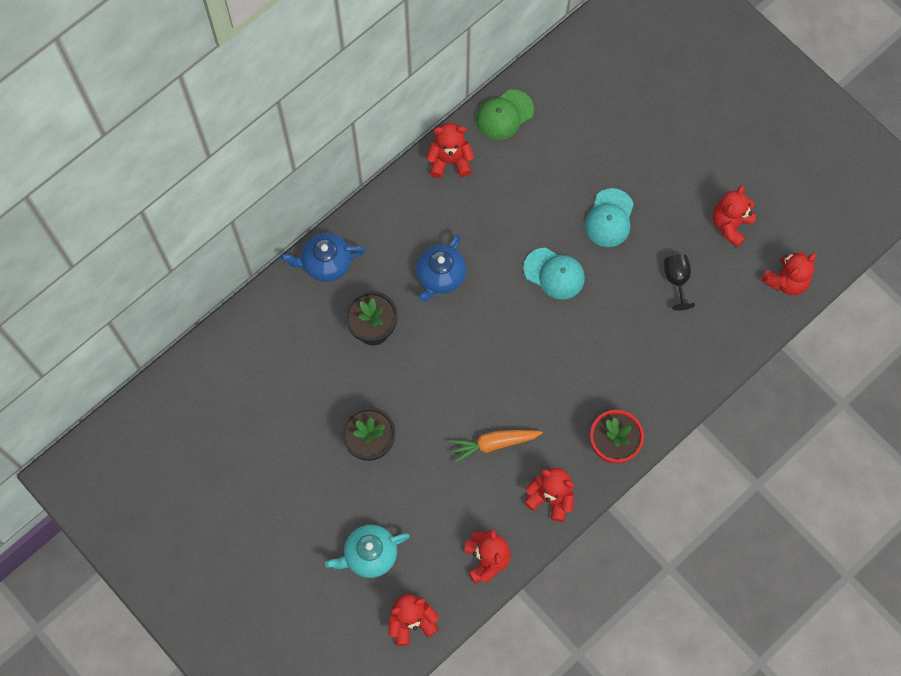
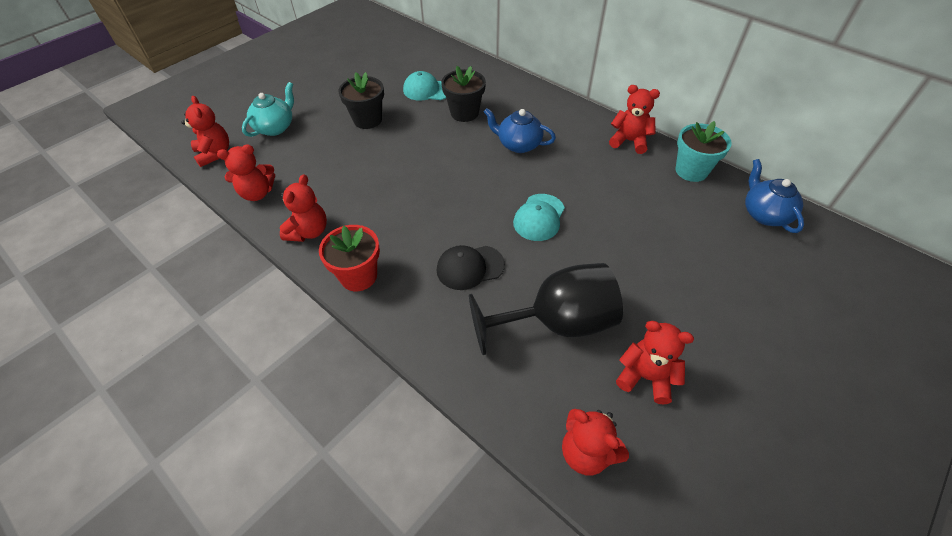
camera: 85 degrees right, 20 degrees down
blue teapot [281,233,365,282] -> blue teapot moved to [745,159,804,233]
turquoise teapot [325,525,410,578] -> turquoise teapot turned 60 degrees clockwise [242,82,294,137]
red teddy bear [426,123,474,178] -> red teddy bear turned 60 degrees counterclockwise [609,85,660,154]
orange carrot [448,430,543,464] -> none
green cap [476,89,534,140] -> turquoise flower pot [676,121,732,182]
turquoise cap [585,188,634,247] -> turquoise cap moved to [403,71,446,101]
black goblet [664,254,695,311] -> black goblet [469,263,623,355], size x2.20
none -> black cap [437,245,505,290]

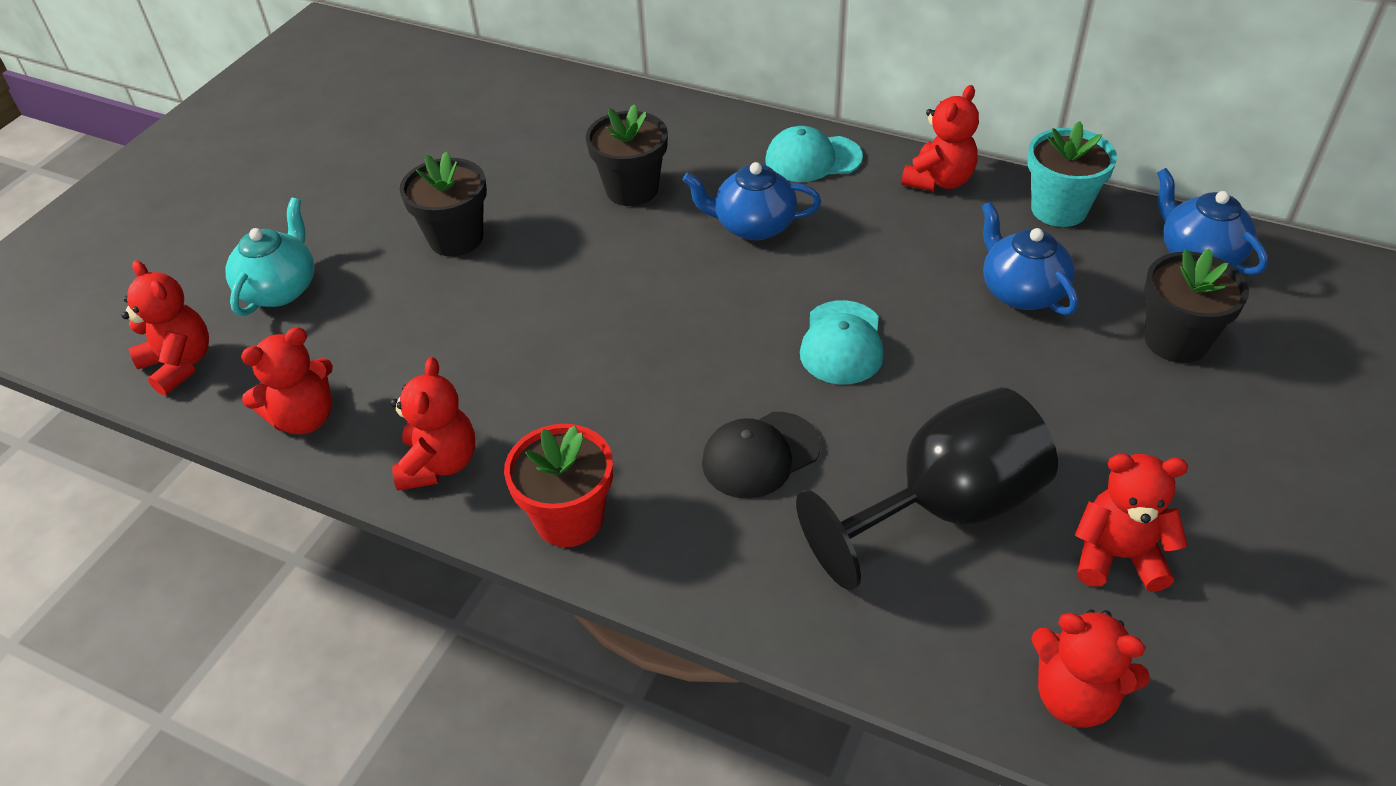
camera: 15 degrees left, 5 degrees down
turquoise cap [403,71,446,101] -> turquoise cap moved to [766,126,863,182]
red teddy bear [609,85,660,154] -> red teddy bear turned 120 degrees clockwise [901,85,979,191]
none -> blue teapot [982,201,1078,315]
none -> black flower pot [1144,248,1249,363]

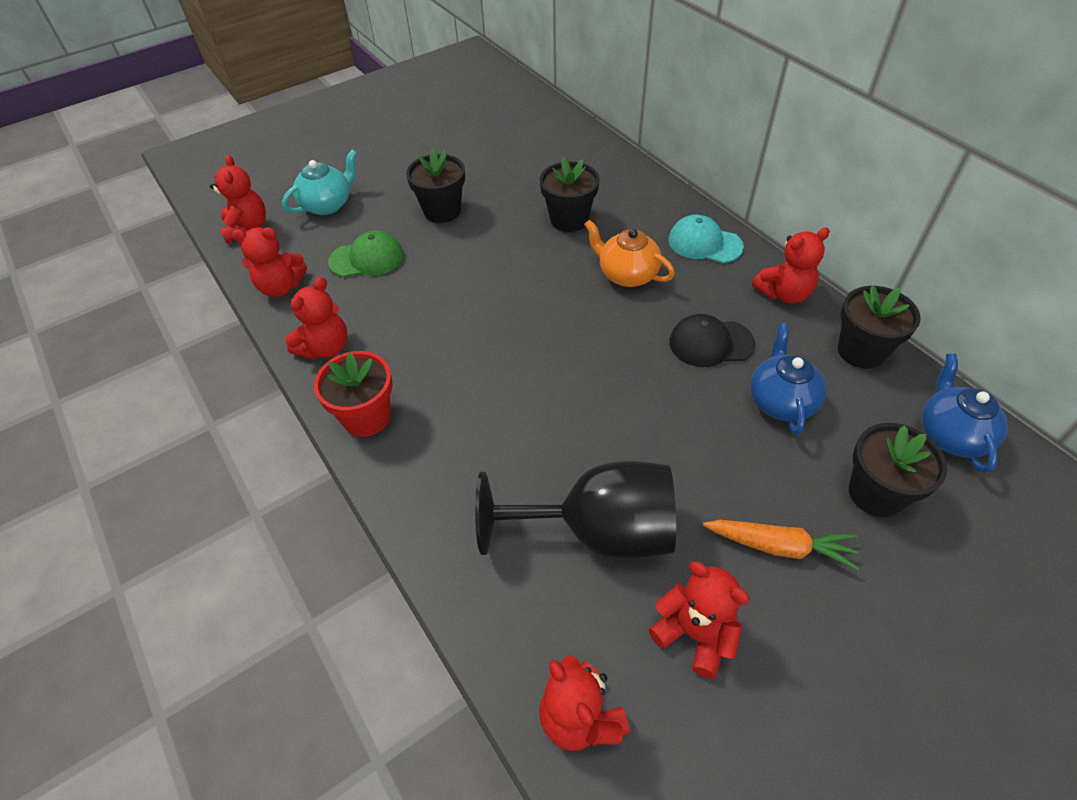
camera: 30 degrees right, 5 degrees up
blue teapot [682,162,821,241] -> orange teapot [584,219,675,287]
black cap [702,412,820,499] -> black cap moved to [669,314,755,367]
turquoise cap [800,300,884,385] -> none
turquoise flower pot [1027,121,1117,227] -> black flower pot [838,285,921,369]
none -> green cap [328,231,404,277]
none -> orange carrot [703,520,859,570]

